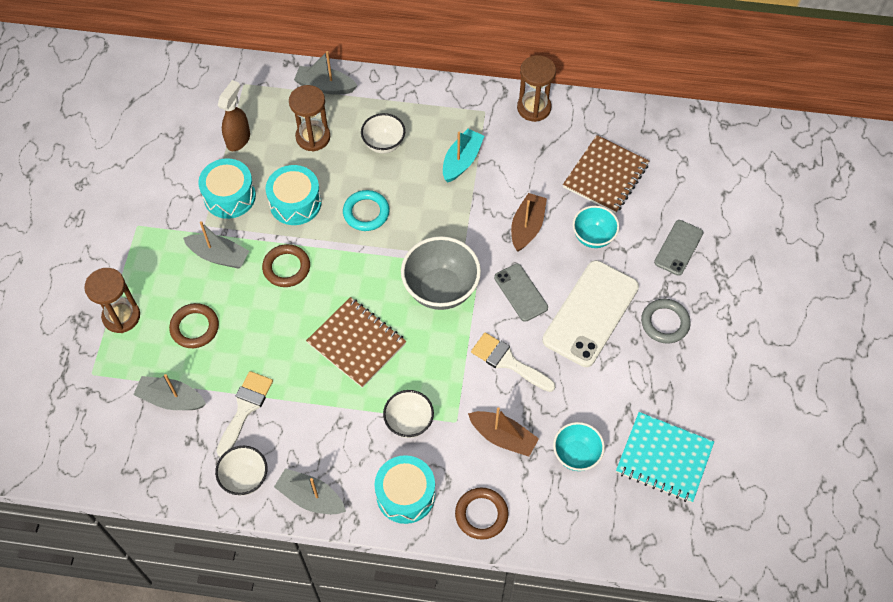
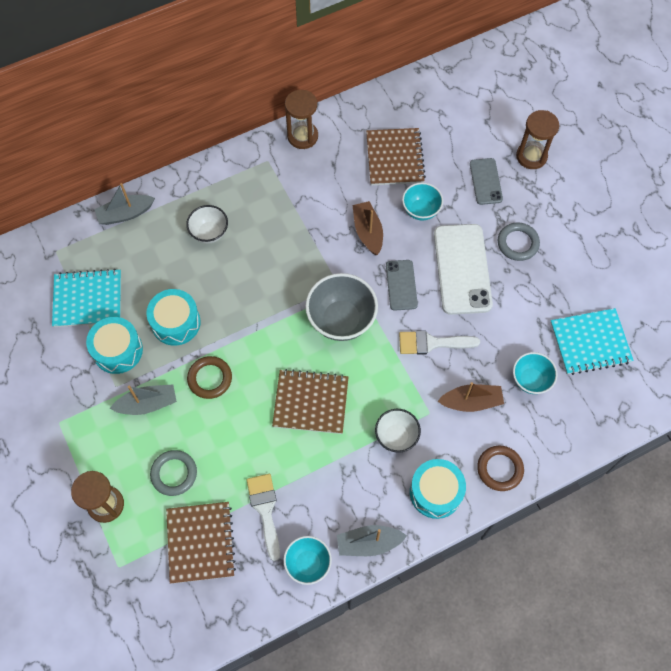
camera: 35 degrees left, 5 degrees up
grey boat [133,374,206,410] -> brown notebook [166,502,236,584]
brown ring [169,303,219,348] -> grey ring [150,450,197,496]
white bowl [215,446,267,495] -> turquoise bowl [283,536,332,585]
brown spray bottle [218,80,250,151] -> turquoise notebook [52,269,121,327]
brown hourglass [289,85,330,152] -> brown hourglass moved to [516,110,559,169]
turquoise ring [343,190,389,231] -> none
turquoise boat [443,129,484,182] -> none
grey phone [494,264,548,322] -> grey phone turned 60 degrees clockwise [386,260,418,310]

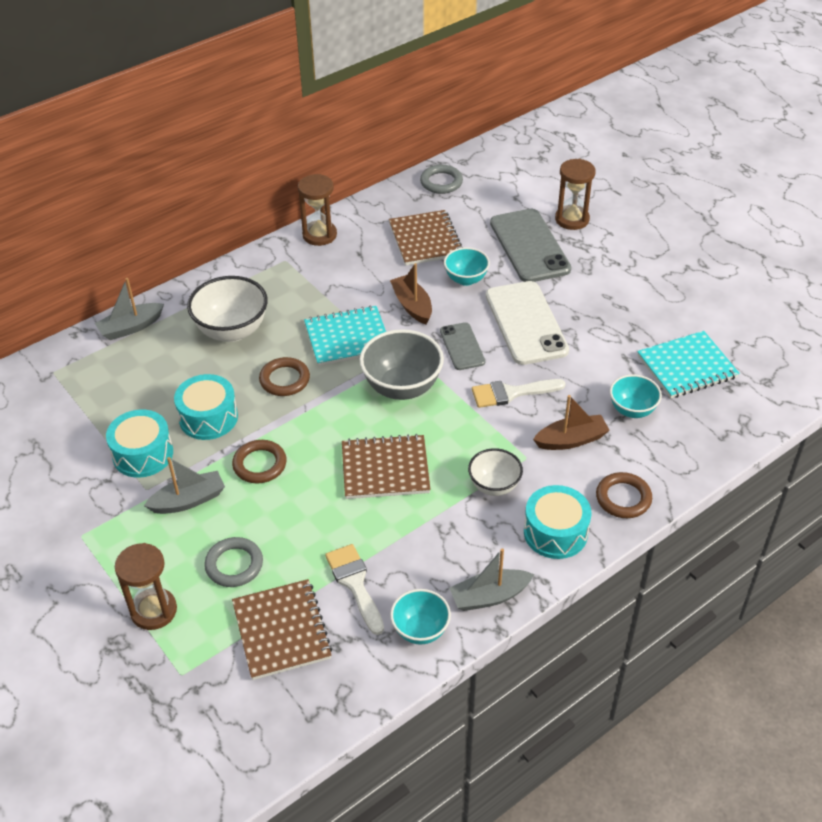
camera: 10 degrees left, 20 degrees down
turquoise notebook [52,269,121,327] -> turquoise notebook moved to [304,305,386,366]
white bowl [186,205,228,244] -> white bowl [187,276,268,342], size x1.65
grey phone [470,158,503,205] -> grey phone [490,209,571,282], size x1.82
grey ring [498,222,540,261] -> grey ring moved to [420,165,463,194]
none -> brown ring [259,357,310,396]

